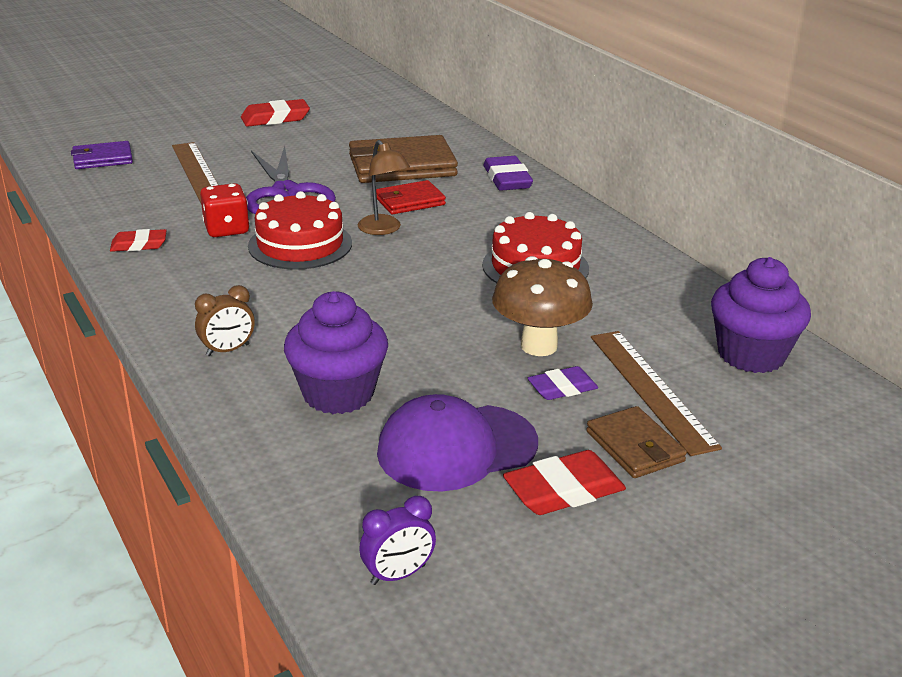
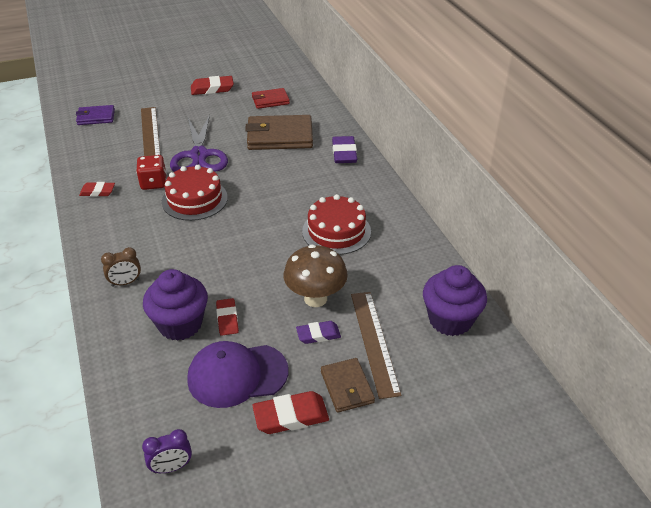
camera: 10 degrees right, 10 degrees up
brown lamp [358,140,410,235] -> none
red wallet [376,180,446,214] -> red wallet moved to [252,88,290,109]
none -> red eraser [216,298,239,336]

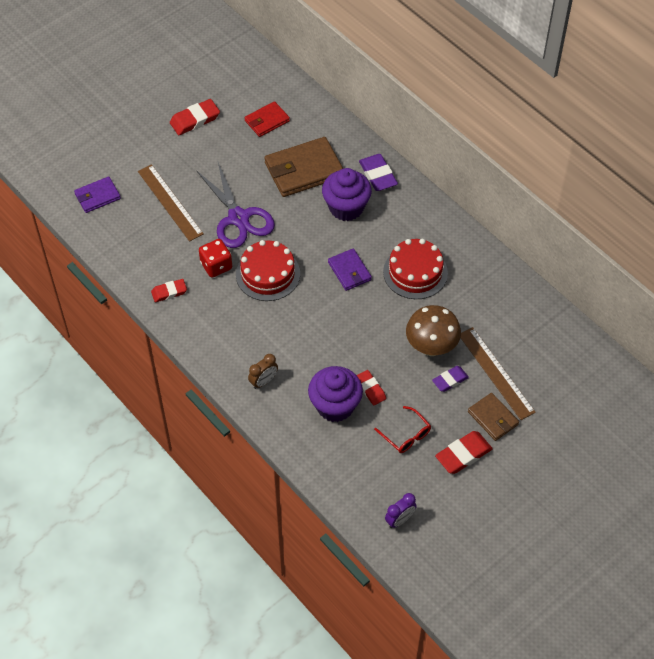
camera: 20 degrees left, 15 degrees up
purple cap [187,341,288,408] -> red glasses [374,406,431,453]
purple cupcake [423,265,487,336] -> purple cupcake moved to [322,168,372,221]
none -> purple wallet [328,249,372,291]

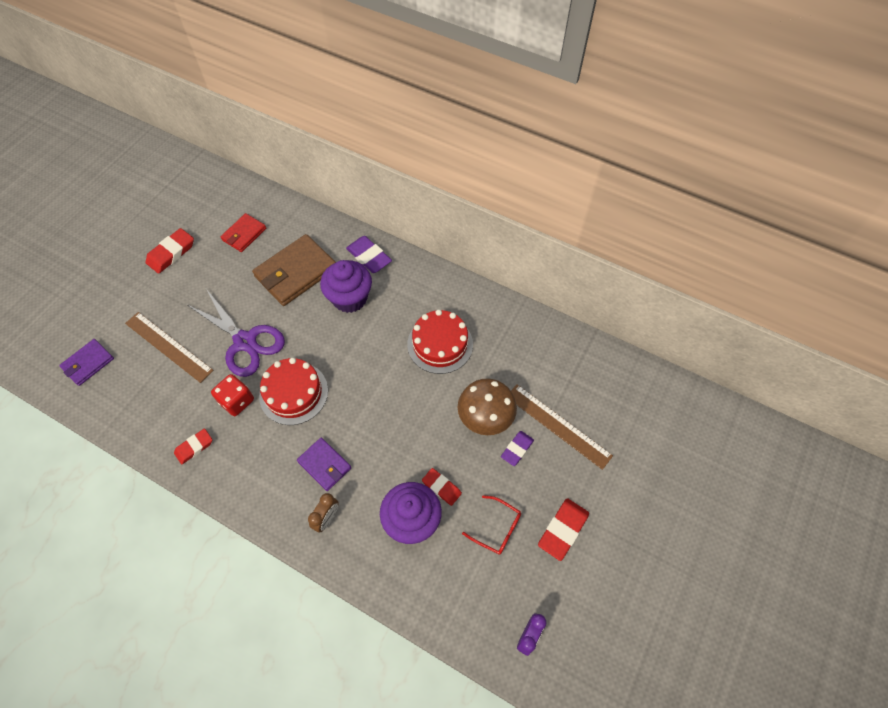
camera: 20 degrees left, 5 degrees up
purple wallet [328,249,372,291] -> purple wallet moved to [297,438,351,491]
brown wallet [468,393,519,441] -> none

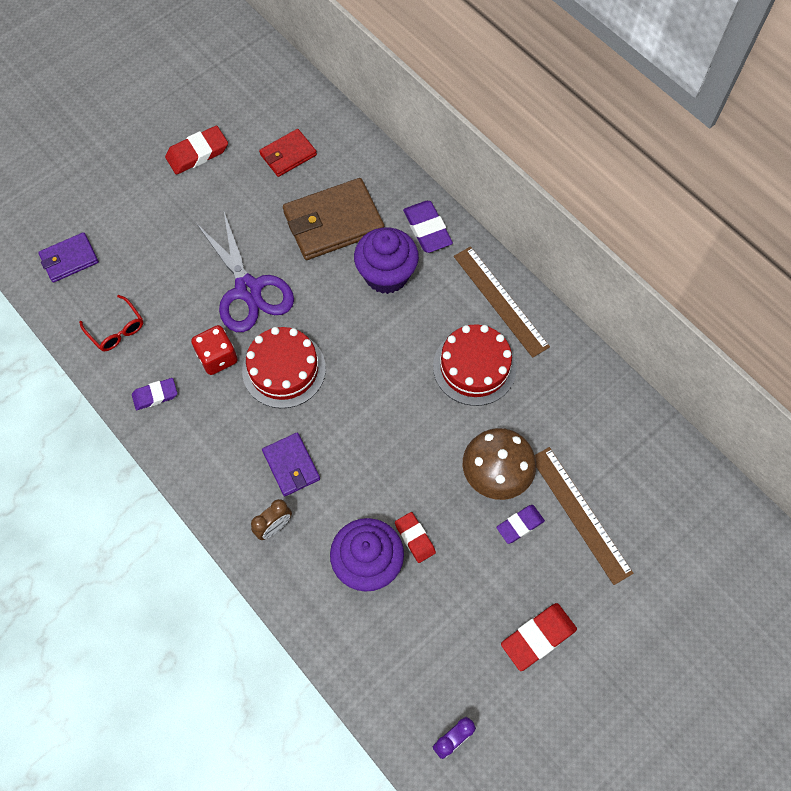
camera: 20 degrees right, 5 degrees up
brown ruler [125,312,214,383] -> brown ruler moved to [454,246,550,358]
red eraser [174,429,212,465] -> purple eraser [132,378,177,410]
red glasses [462,495,521,554] -> red glasses moved to [79,295,143,351]

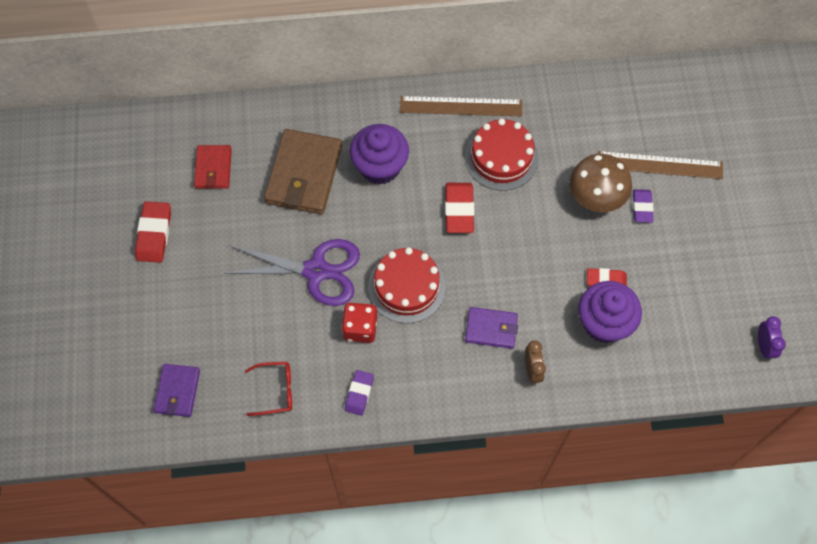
camera: 55 degrees left, 0 degrees up
purple eraser [403,201,453,253] -> none
red eraser [501,603,577,671] -> red eraser moved to [445,183,475,233]

